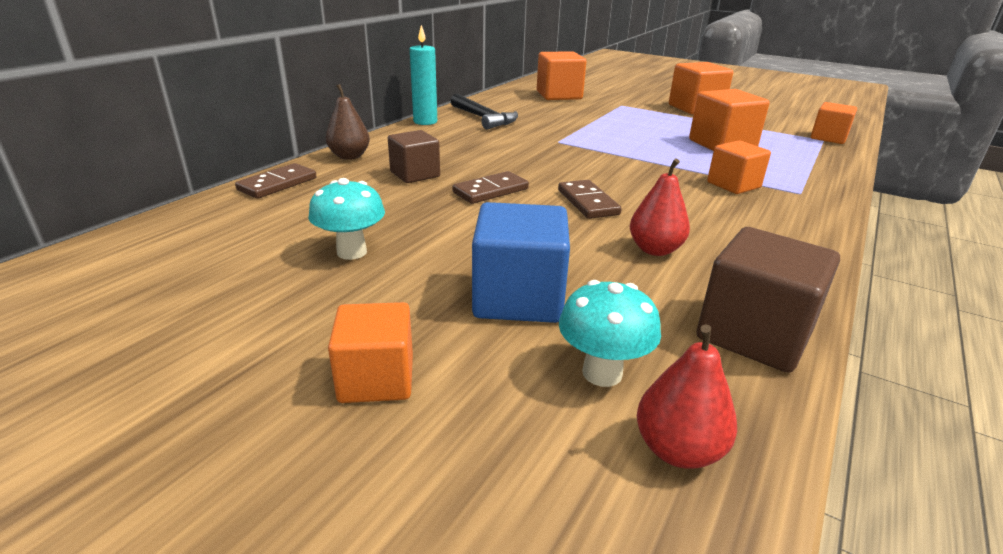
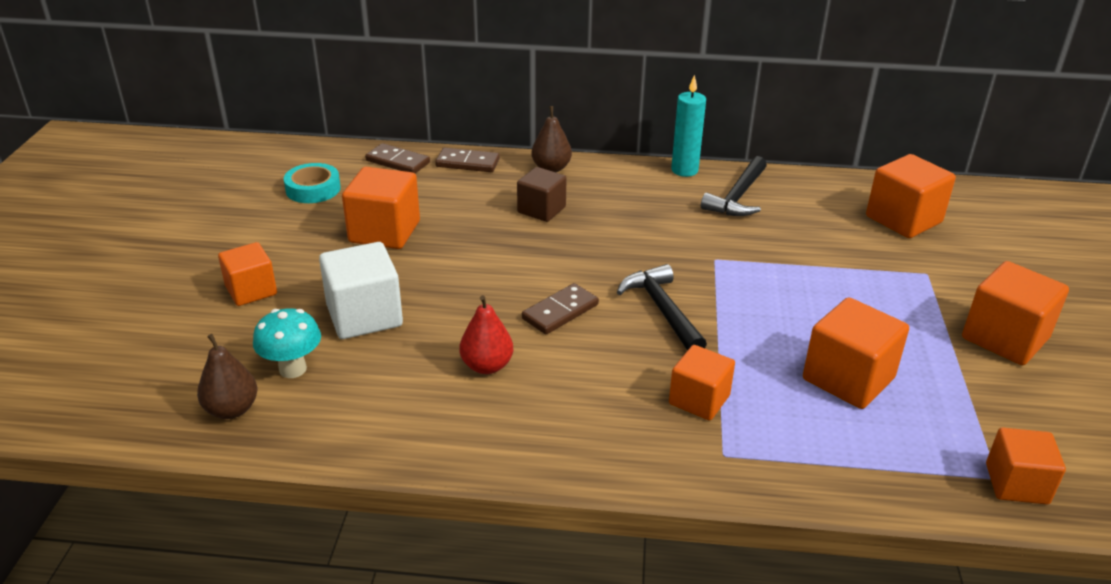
camera: 65 degrees right, 5 degrees up
turquoise mushroom [309,178,385,260] -> orange cube [342,167,420,249]
brown domino [452,171,529,204] -> brown domino moved to [365,143,430,173]
blue cube [472,202,570,323] -> white cube [319,242,403,339]
red pear [637,324,737,469] -> brown pear [197,334,257,419]
brown cube [697,227,840,373] -> none
none -> turquoise tape [284,163,341,203]
none -> black hammer [617,264,707,351]

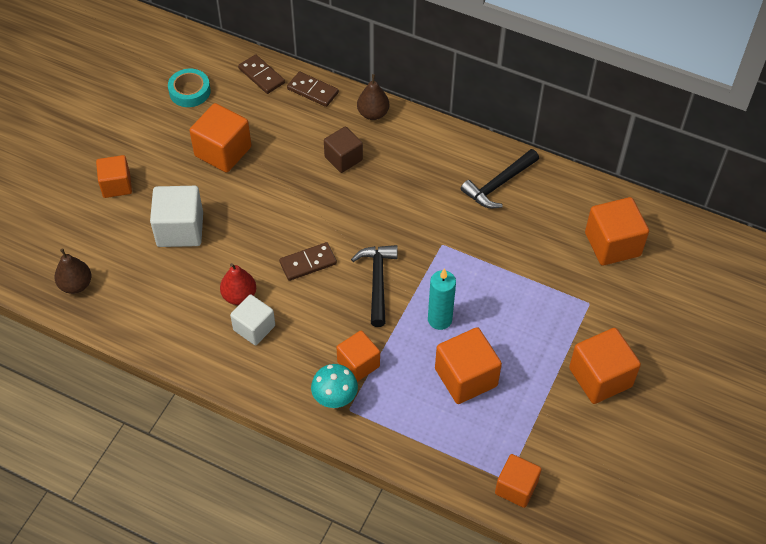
camera: 20 degrees right, 20 degrees up
turquoise mushroom [253,308,321,378] -> turquoise mushroom moved to [311,364,358,408]
turquoise candle [671,75,706,177] -> turquoise candle moved to [428,269,456,330]
none -> white cube [230,294,275,345]

